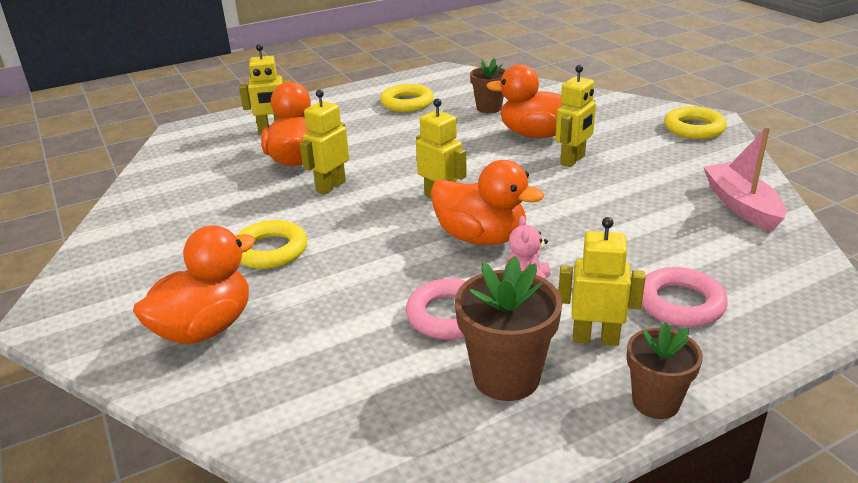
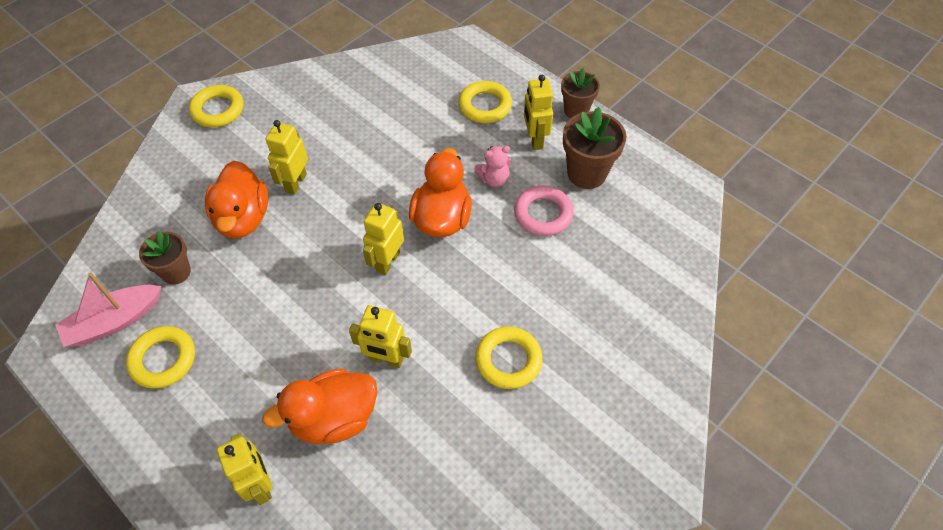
camera: 110 degrees left, 25 degrees up
orange duck [133,225,256,344] -> none
yellow robot [555,65,596,167] -> yellow robot turned 90 degrees counterclockwise [266,120,308,195]
pink ring [642,267,728,327] -> yellow ring [458,81,512,123]
pink boat [704,126,787,232] -> pink boat moved to [55,272,161,347]

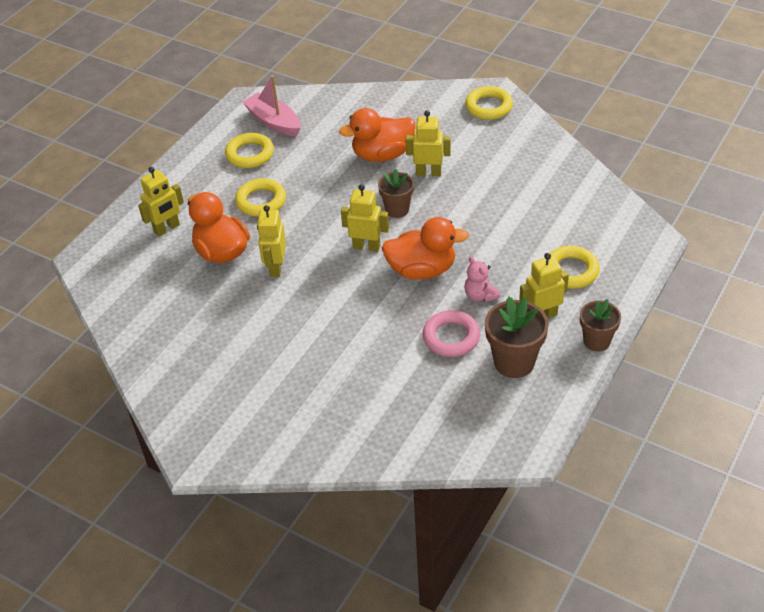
camera: 80 degrees right, 10 degrees down
brown flower pot [139,230,191,285] -> brown flower pot moved to [378,168,414,218]
yellow ring [475,326,543,389] -> yellow ring moved to [235,178,286,217]

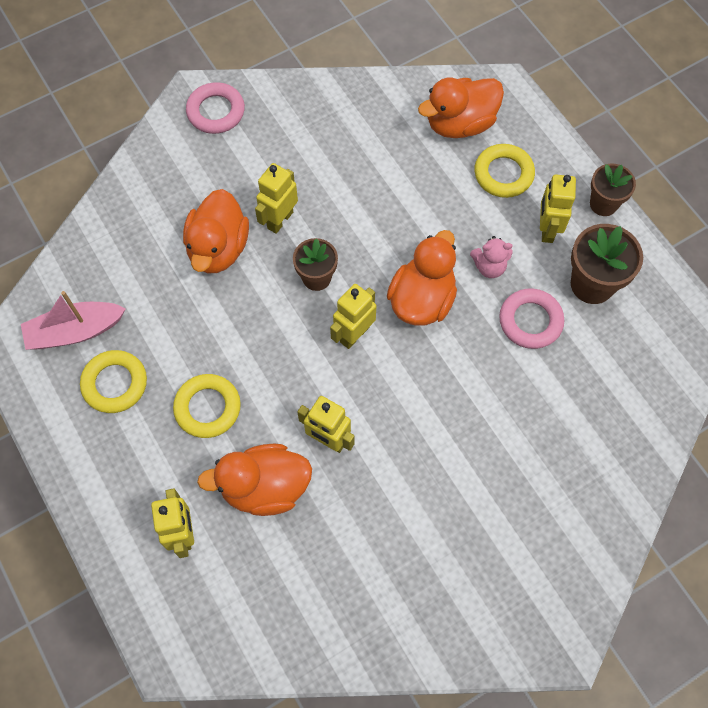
camera: 65 degrees left, 20 degrees up
yellow ring [465,86,513,120] -> pink ring [186,82,245,134]
none -> orange duck [418,78,504,138]

